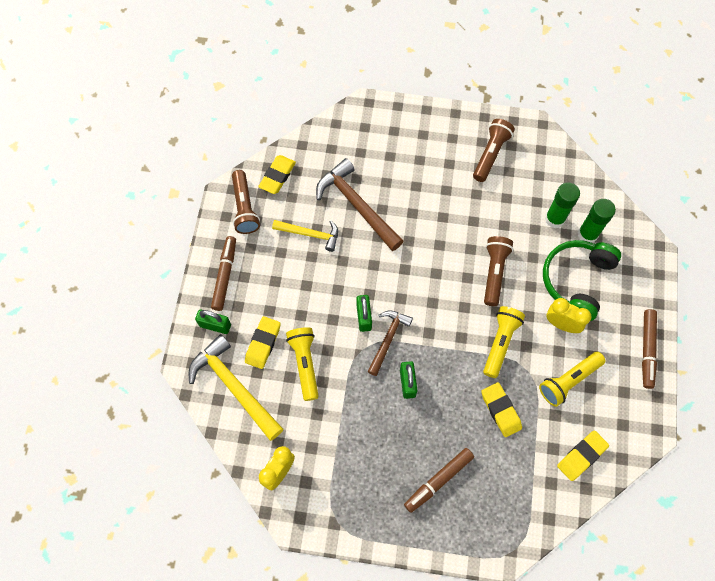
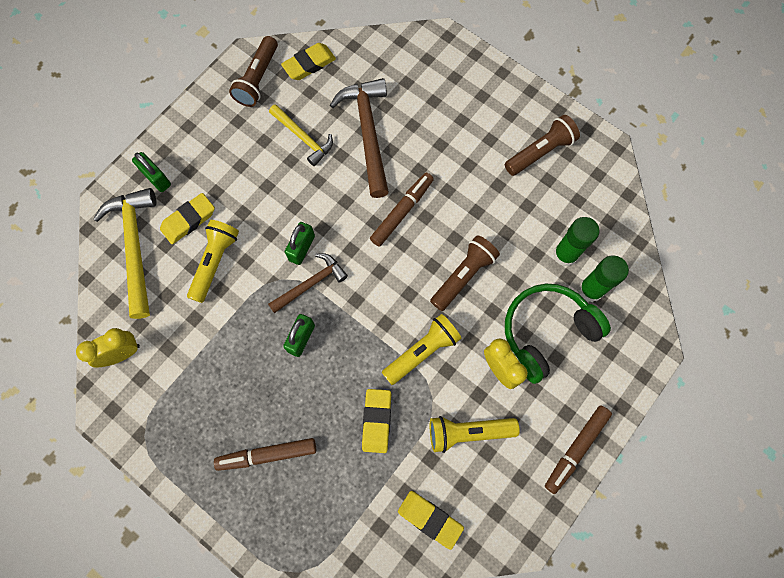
camera: 30 degrees right, 5 degrees up
brown marker [211,236,236,311] -> brown marker moved to [370,172,434,246]
yellow eraser [557,431,609,481] -> yellow eraser turned 45 degrees clockwise [398,491,464,550]

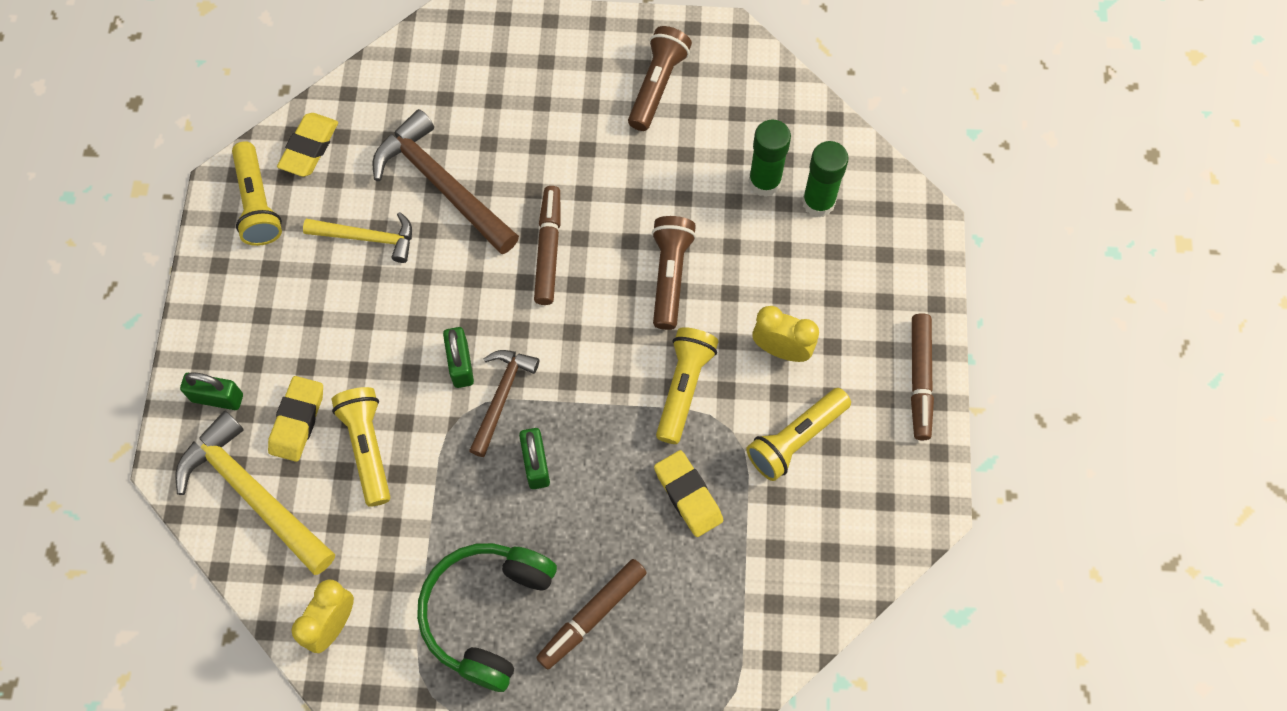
camera: 35 degrees left, 5 degrees down
brown flashlight [229,36,278,107] -> yellow flashlight [232,141,282,246]
yellow eraser [398,491,464,550] -> none
green headphones [505,284,611,384] -> green headphones moved to [417,543,557,692]

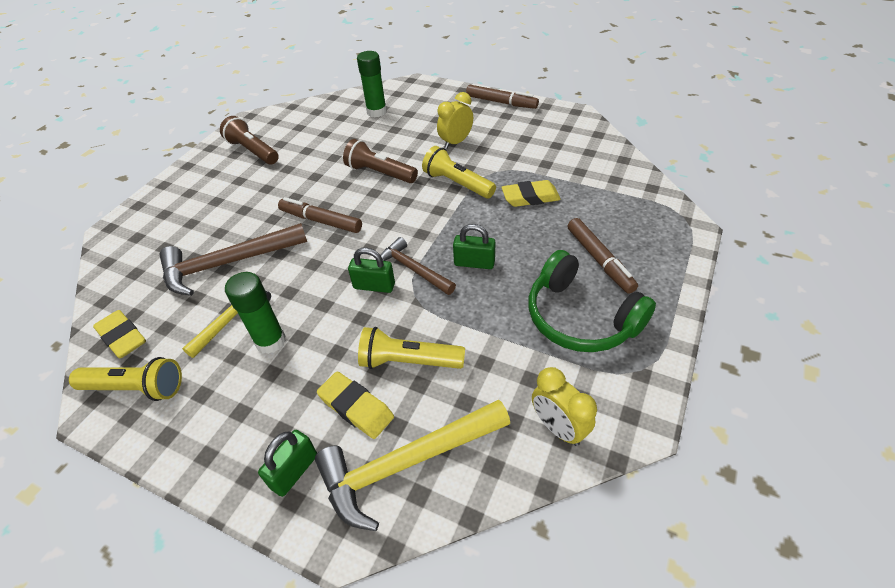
camera: 65 degrees left, 20 degrees down
yellow flashlight [746,388,851,481] -> none
green glue stick [748,119,791,197] -> green glue stick moved to [225,272,286,354]

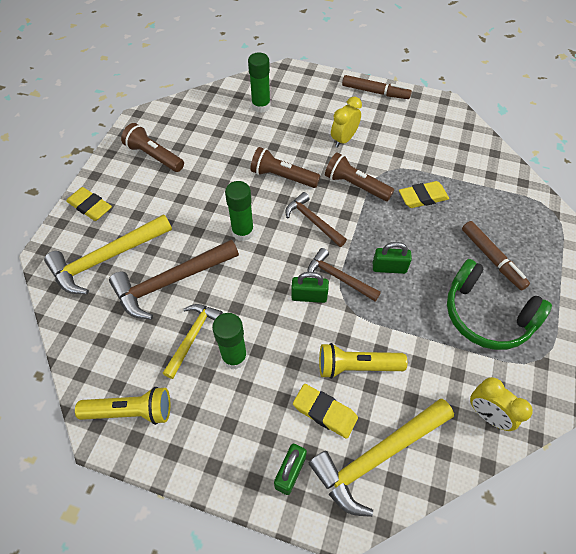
camera: 10 degrees left, 10 degrees up
yellow eraser [93,310,146,358] -> yellow eraser moved to [66,187,112,221]
brown marker [278,197,362,233] -> green glue stick [225,181,254,241]
yellow flashlight [422,146,496,199] -> brown flashlight [325,152,394,201]
none -> yellow hammer [44,214,172,294]
none -> brown hammer [285,192,347,247]

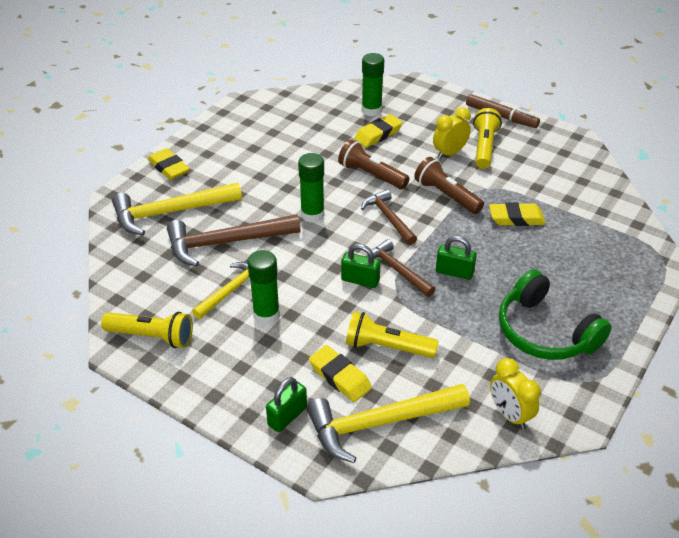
camera: 15 degrees right, 15 degrees down
brown flashlight [121,123,184,172] -> none
brown marker [462,221,530,291] -> none
none -> yellow eraser [354,114,403,147]
none -> yellow flashlight [473,108,502,169]

